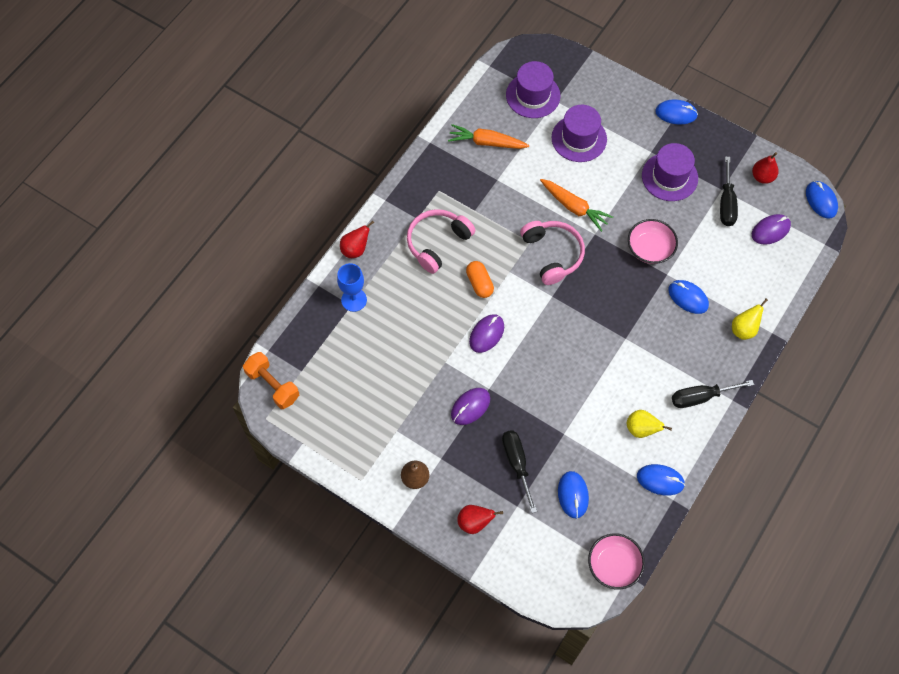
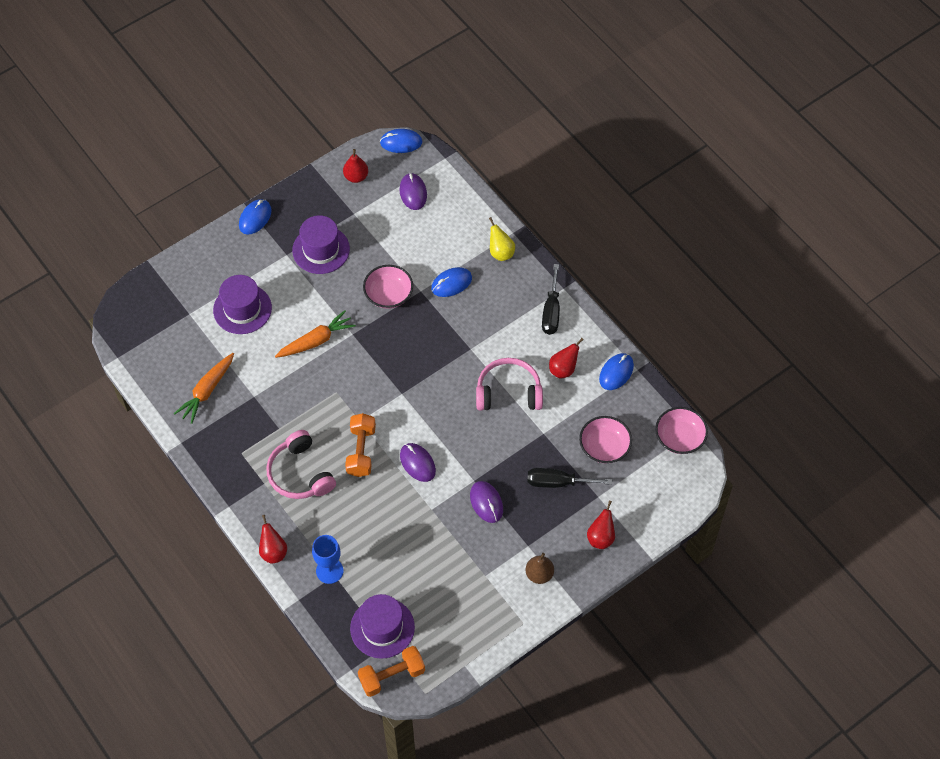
camera: 70 degrees left, 5 degrees down
orange capsule [466,261,494,298] -> orange dumbbell [345,413,376,477]
purple hat [506,61,561,118] -> purple hat moved to [350,594,415,659]
pink headphones [520,221,585,285] -> pink headphones moved to [476,358,543,411]
blue mouse [558,471,589,519] -> pink bowl [579,416,632,463]
yellow pear [627,410,672,438] -> red pear [549,338,584,378]
black screwdriver [720,157,738,226] -> none

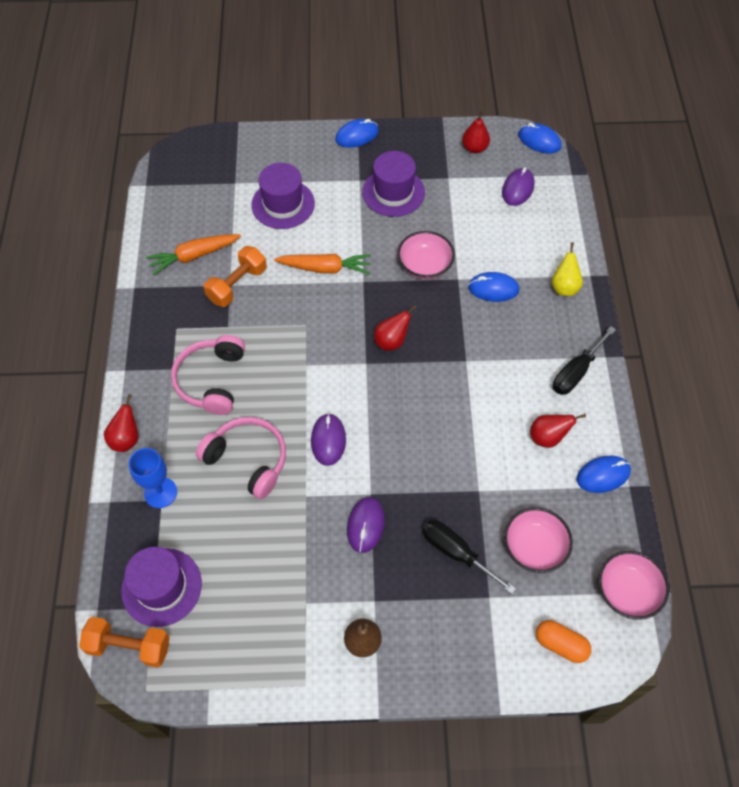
camera: 35 degrees right, 0 degrees up
orange dumbbell [345,413,376,477] -> orange dumbbell moved to [204,246,267,307]
pink headphones [476,358,543,411] -> pink headphones moved to [196,417,286,499]
red pear [587,500,615,549] -> red pear moved to [374,305,417,351]
none -> orange capsule [536,620,591,663]

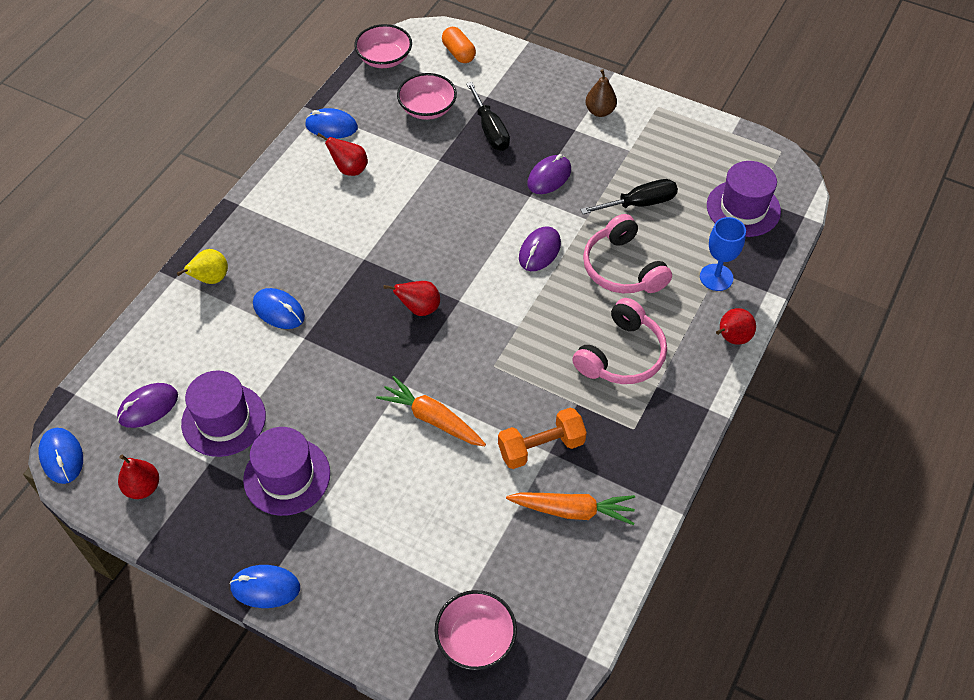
camera: 150 degrees left, 5 degrees down
orange dumbbell [79,617,170,668] -> none
purple hat [252,163,315,229] -> purple hat moved to [181,370,266,457]
pink bowl [397,231,455,279] -> pink bowl moved to [434,590,517,670]
black screwdriver [553,326,616,395] -> black screwdriver moved to [580,179,678,214]

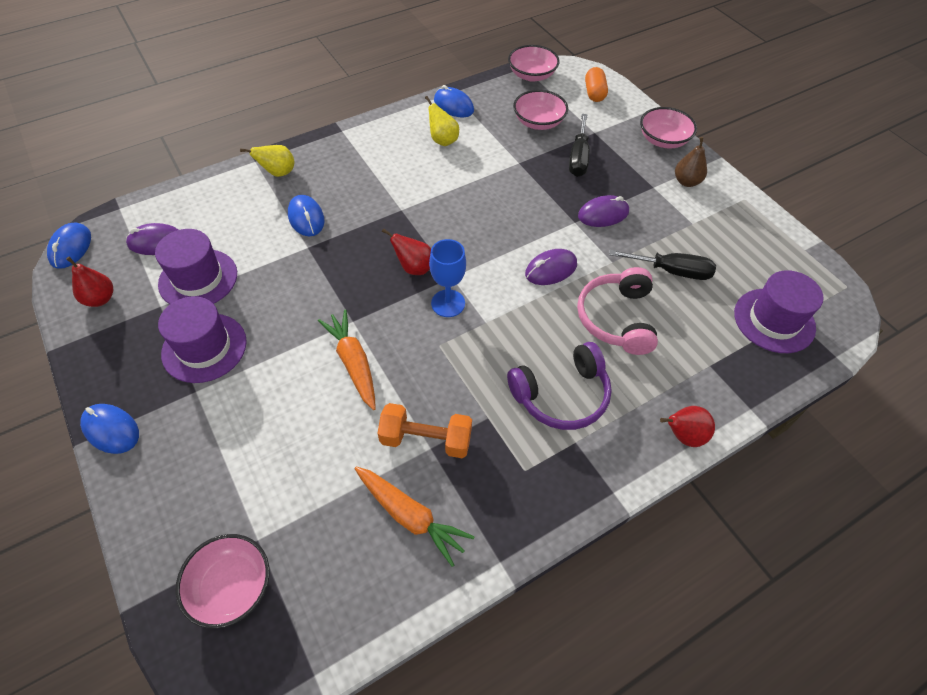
camera: 30 degrees right, 0 degrees up
red pear [317,133,368,176] -> yellow pear [425,96,459,146]
pink headphones [572,298,667,384] -> purple headphones [507,342,612,430]
blue goblet [700,217,746,291] -> blue goblet moved to [429,239,466,317]
none -> pink bowl [640,107,697,148]

